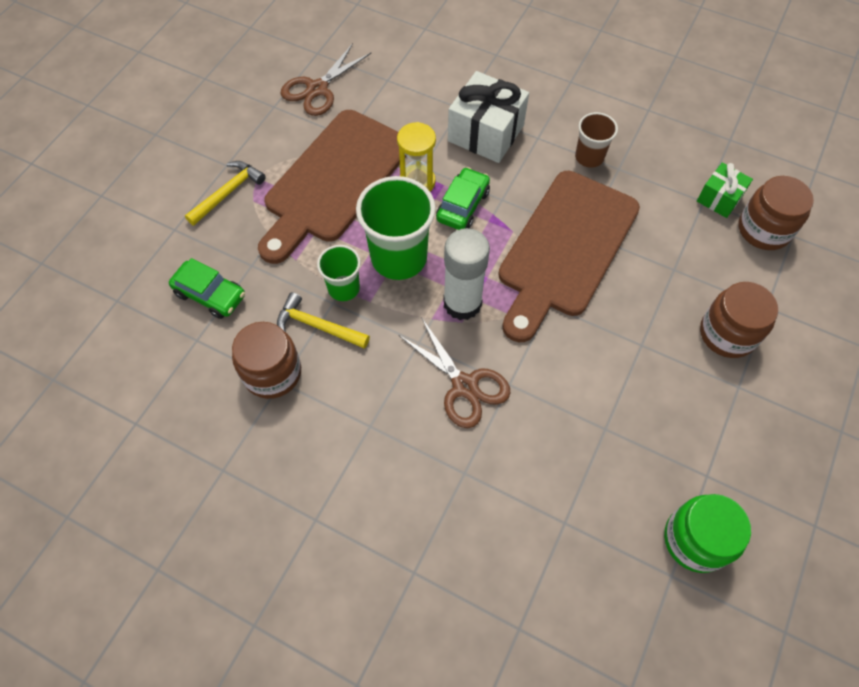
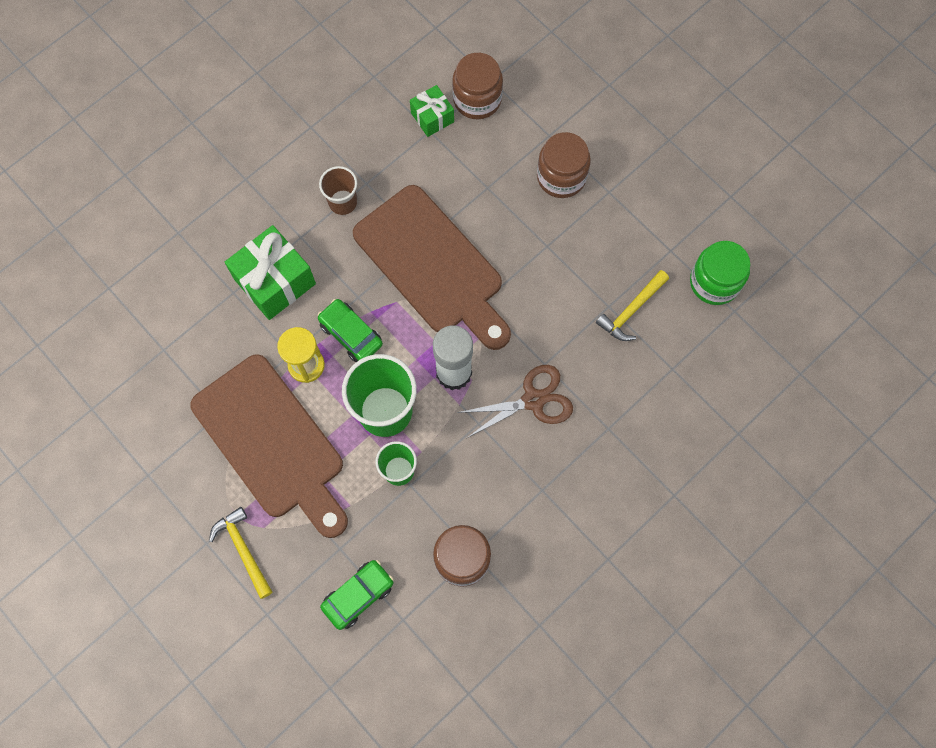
camera: 70 degrees left, 10 degrees up
yellow hammer [277,292,370,349] -> yellow hammer moved to [596,270,669,341]
brown scissors [281,43,371,116] -> none
white gift [448,71,529,163] -> green gift [225,225,316,320]

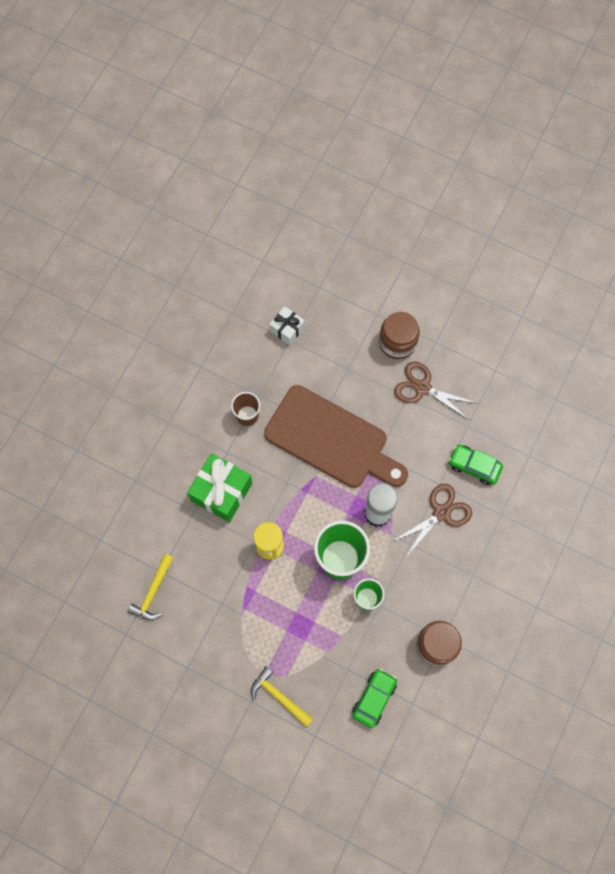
camera: 20 degrees left, 0 degrees up
brown cutting board [190,354,348,538] -> none
green car [317,299,383,362] -> green car moved to [448,445,503,485]
green gift [410,85,454,137] -> white gift [270,306,305,345]
brown jar [452,53,503,119] -> none
yellow hammer [596,270,669,341] -> yellow hammer moved to [128,554,173,620]
green jar [690,241,750,305] -> none
none -> brown scissors [394,362,476,419]

